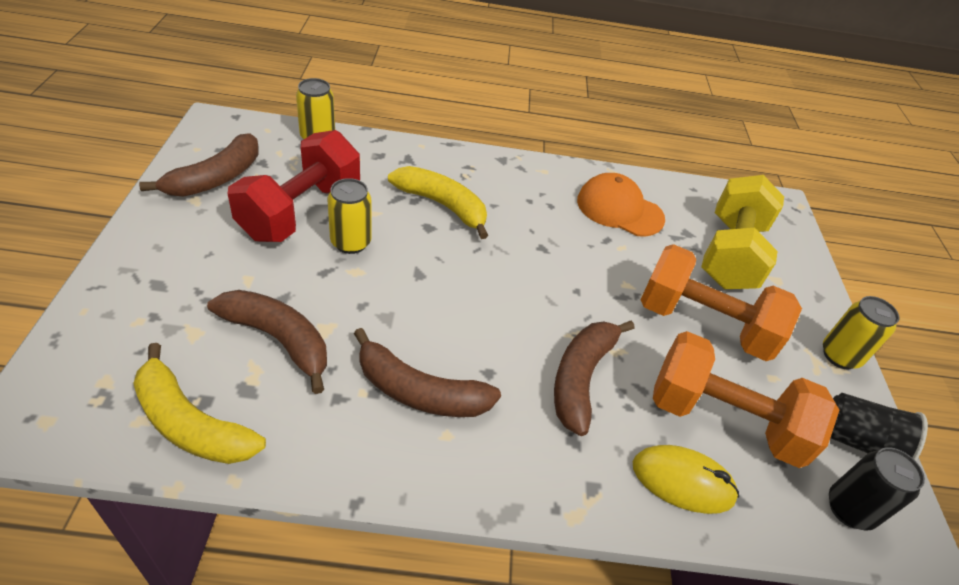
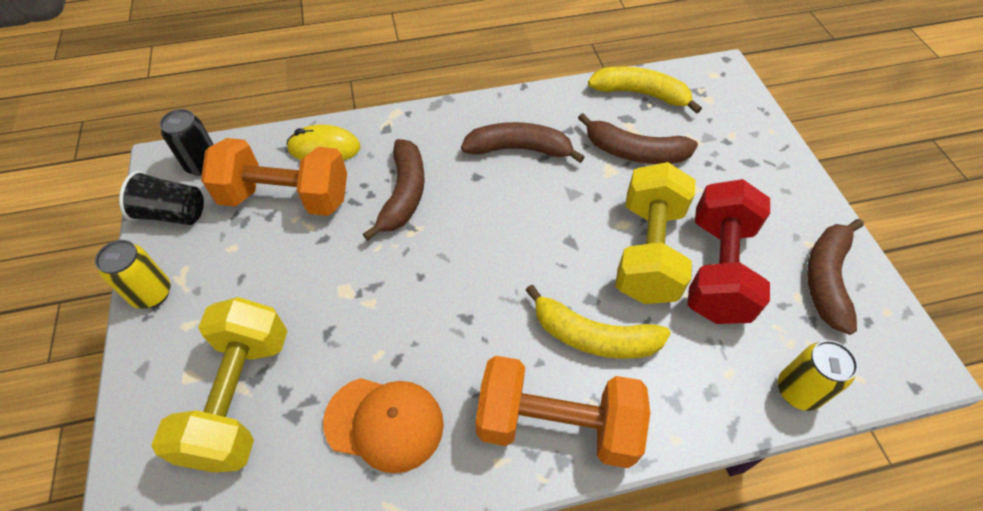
camera: 170 degrees right, 10 degrees up
yellow can [327,178,372,254] -> yellow dumbbell [615,162,696,304]
orange dumbbell [641,244,802,361] -> orange dumbbell moved to [475,356,650,468]

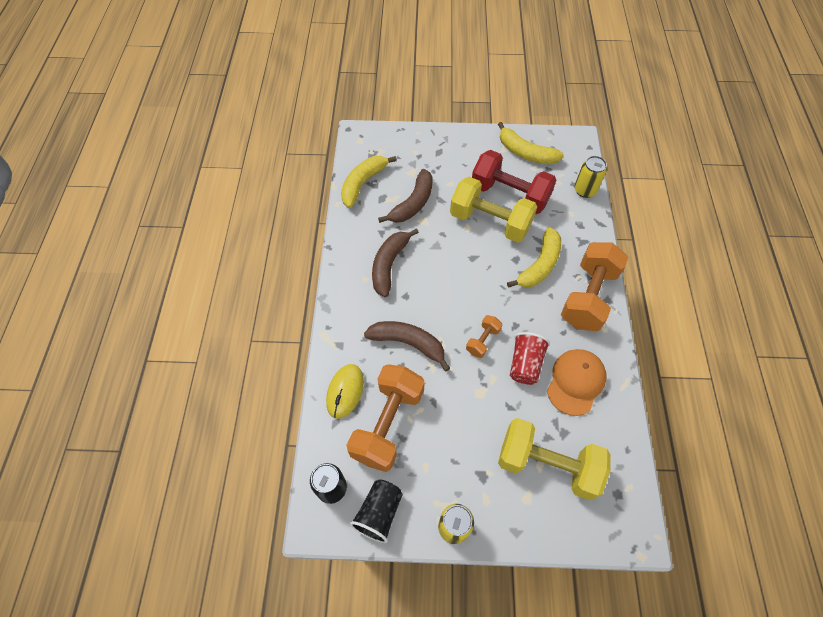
camera: 75 degrees left, 5 degrees up
brown banana [807,219,864,335] -> yellow banana [498,122,564,164]
none -> orange dumbbell [466,315,502,358]
none -> red cup [510,332,550,385]

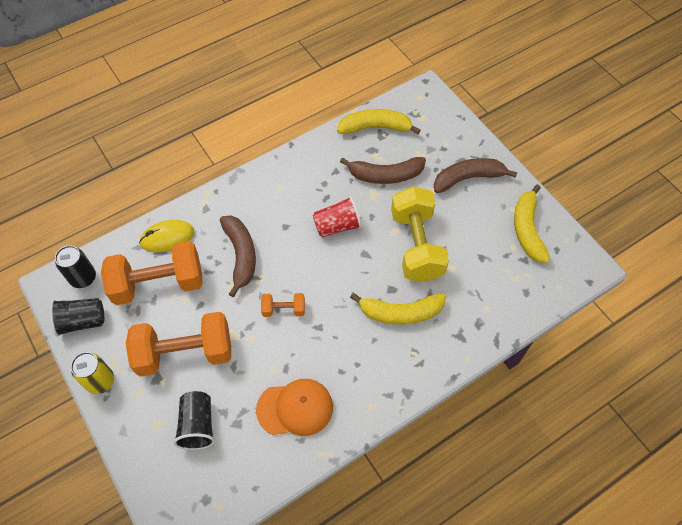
camera: 55 degrees right, 0 degrees up
brown banana [372,228,419,297] -> brown banana moved to [434,158,517,193]
red dumbbell [472,150,556,214] -> none
yellow dumbbell [498,418,611,500] -> black cup [173,391,215,450]
red cup [510,332,550,385] -> red cup moved to [313,196,362,238]
orange dumbbell [561,242,628,331] -> orange dumbbell moved to [126,312,231,377]
yellow can [574,156,607,198] -> none

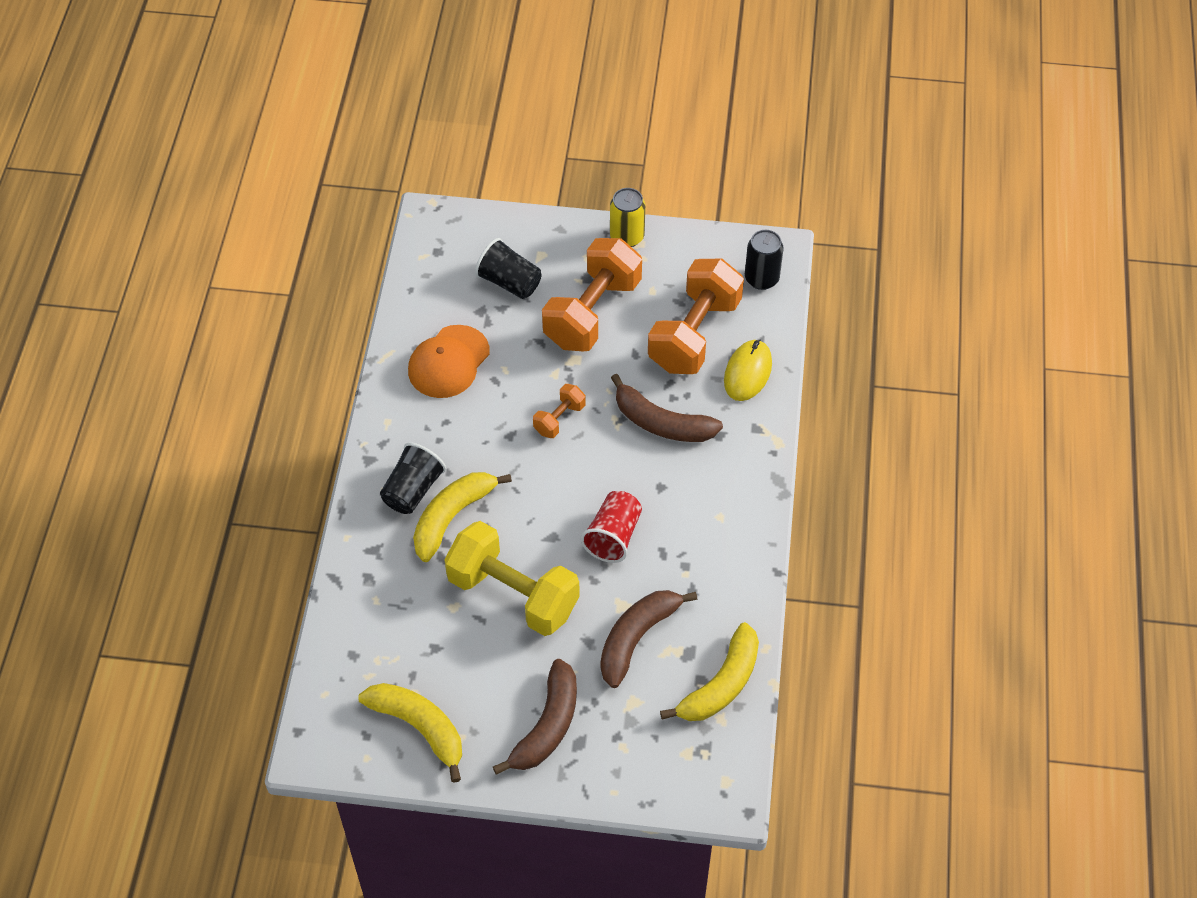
camera: 130 degrees right, 5 degrees down
black cup [50,298,104,337] -> black cup moved to [380,442,446,514]

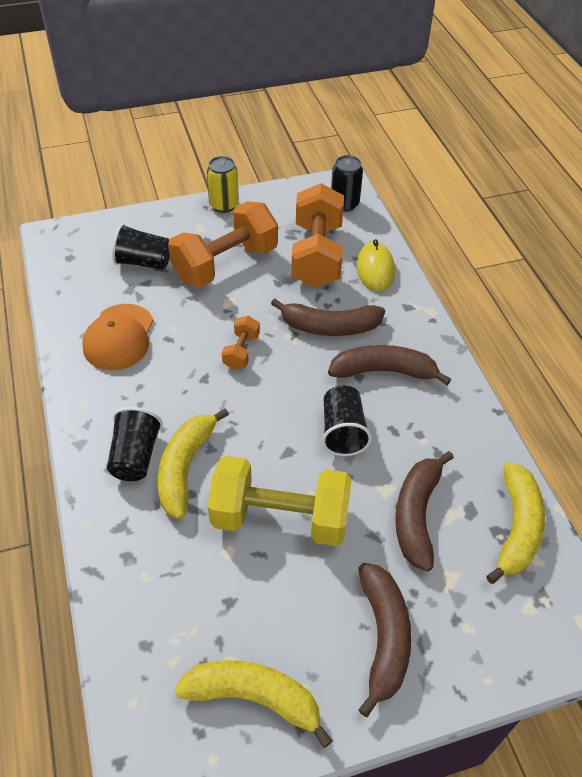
camera: 25 degrees left, 5 degrees down
orange dumbbell [542,238,642,351] -> orange dumbbell turned 45 degrees clockwise [168,202,278,287]
red cup [581,491,642,563] -> black cup [322,385,372,456]
none -> brown banana [328,345,451,385]

